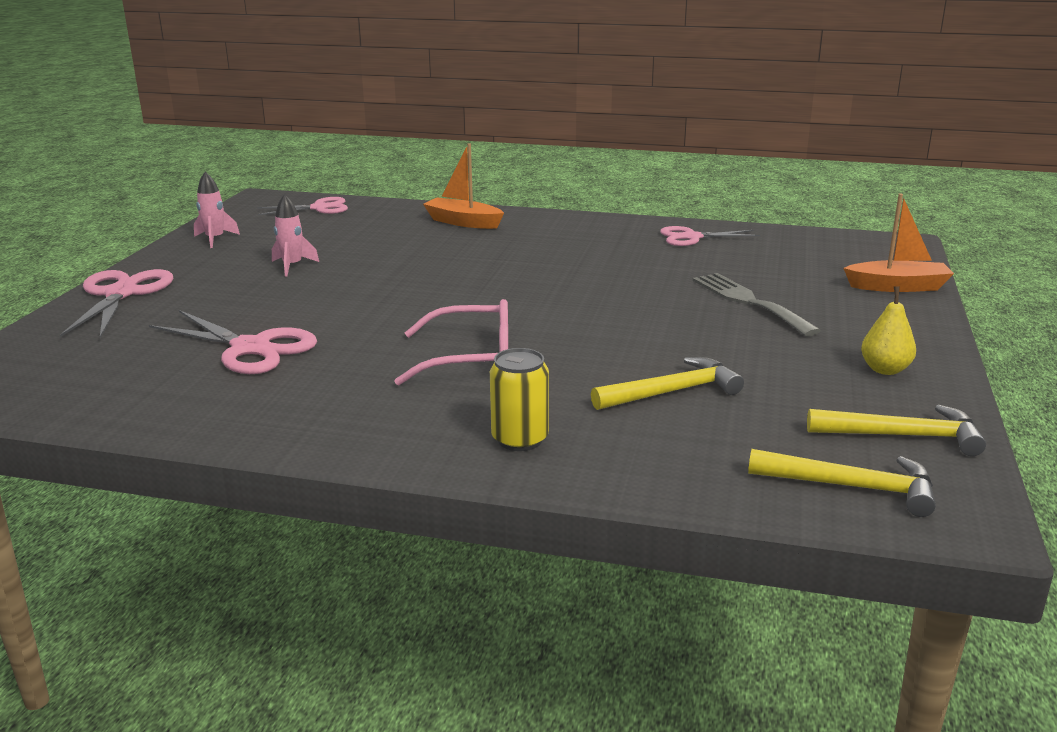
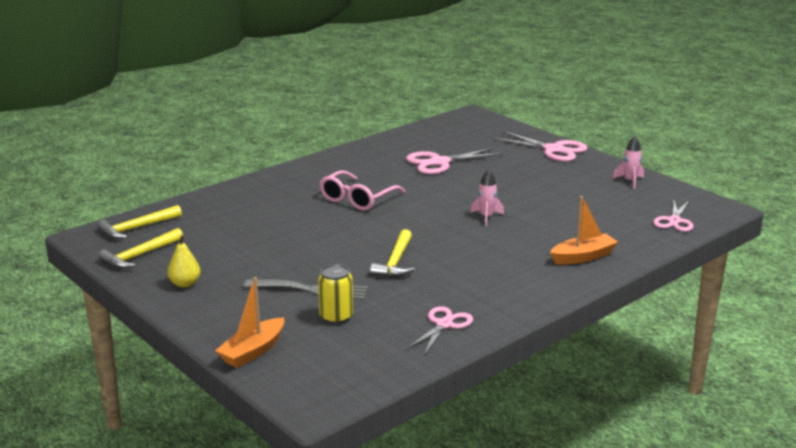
camera: 125 degrees right, 0 degrees up
pink rocket [272,194,319,276] -> pink rocket moved to [470,169,504,226]
yellow can [490,348,549,451] -> yellow can moved to [318,264,353,324]
yellow hammer [591,357,744,410] -> yellow hammer moved to [370,229,415,277]

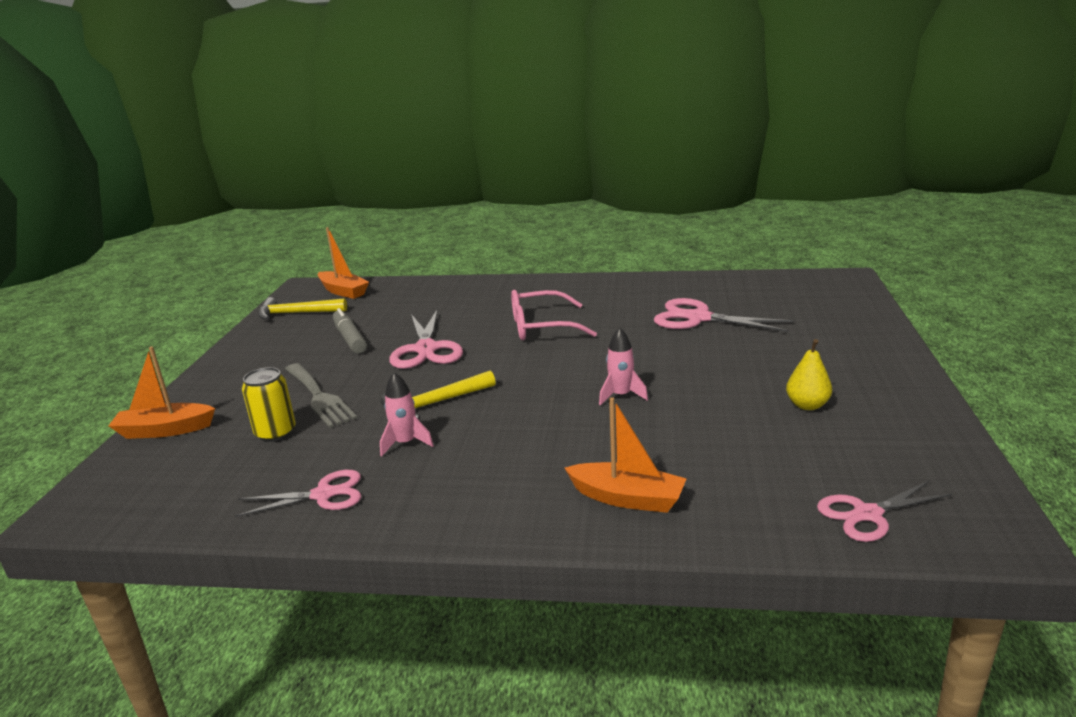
camera: 50 degrees right, 0 degrees up
yellow hammer [97,205,182,239] -> orange boat [318,227,369,299]
yellow pear [167,235,201,288] -> yellow pear moved to [786,339,832,410]
pink scissors [492,131,588,162] -> pink scissors moved to [389,310,463,369]
pink rocket [613,136,644,189] -> pink rocket moved to [380,372,434,457]
none -> grey marker [333,308,367,354]

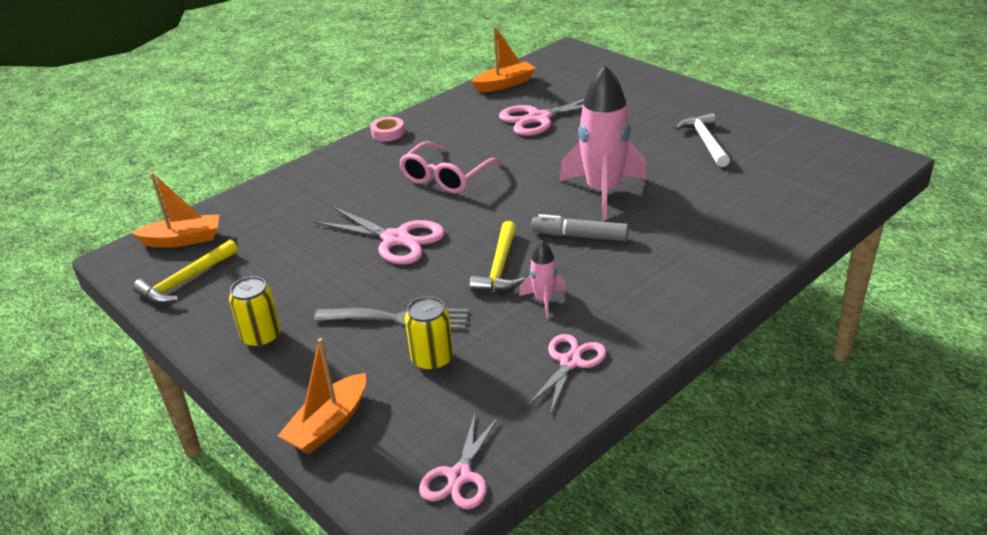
camera: 50 degrees left, 10 degrees up
grey marker [333,308,367,354] -> grey marker moved to [531,214,629,241]
orange boat [565,397,687,513] -> orange boat moved to [471,26,536,92]
pink rocket [599,327,648,406] -> pink rocket [560,65,647,220], size x2.15
yellow pear [786,339,832,410] -> white hammer [675,113,730,167]
pink scissors [817,480,952,542] -> pink scissors moved to [419,413,499,509]
none -> yellow can [229,276,281,348]
none -> pink tape [370,117,405,141]

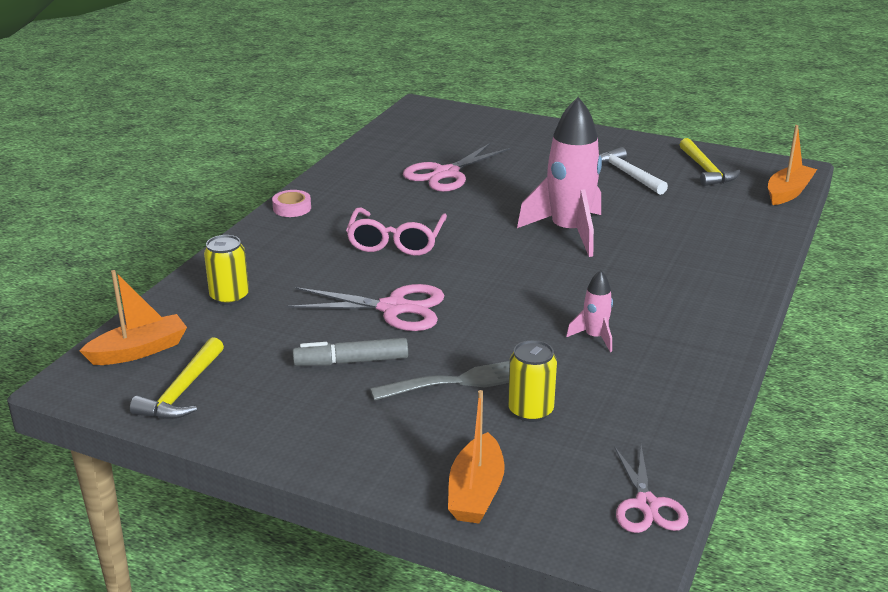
camera: 25 degrees left, 5 degrees down
yellow can [229,276,281,348] -> yellow can moved to [204,235,249,305]
yellow hammer [470,221,525,292] -> yellow hammer moved to [679,138,741,186]
orange boat [471,26,536,92] -> orange boat moved to [768,125,817,205]
pink scissors [527,334,606,415] -> none
grey marker [531,214,629,241] -> grey marker moved to [293,338,408,366]

